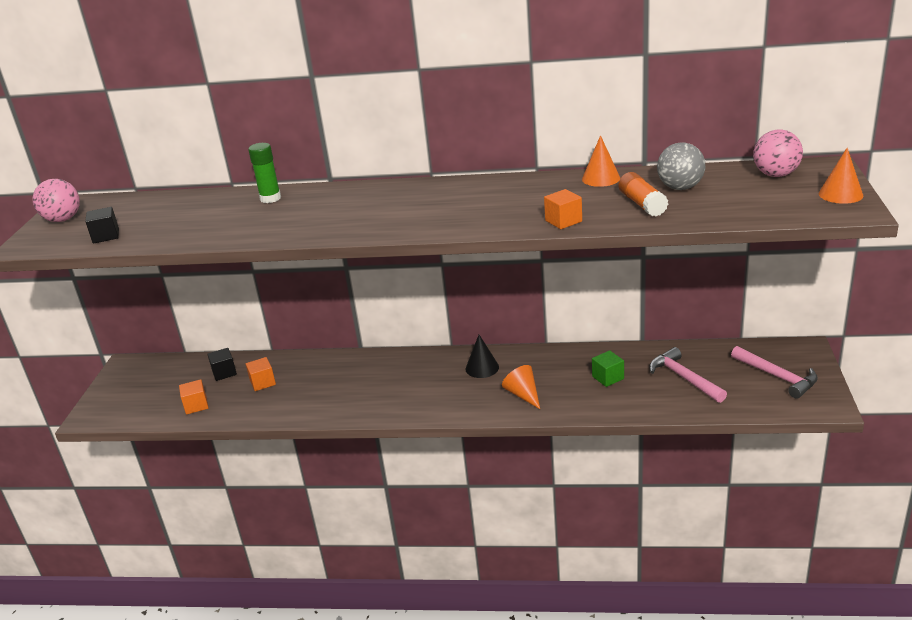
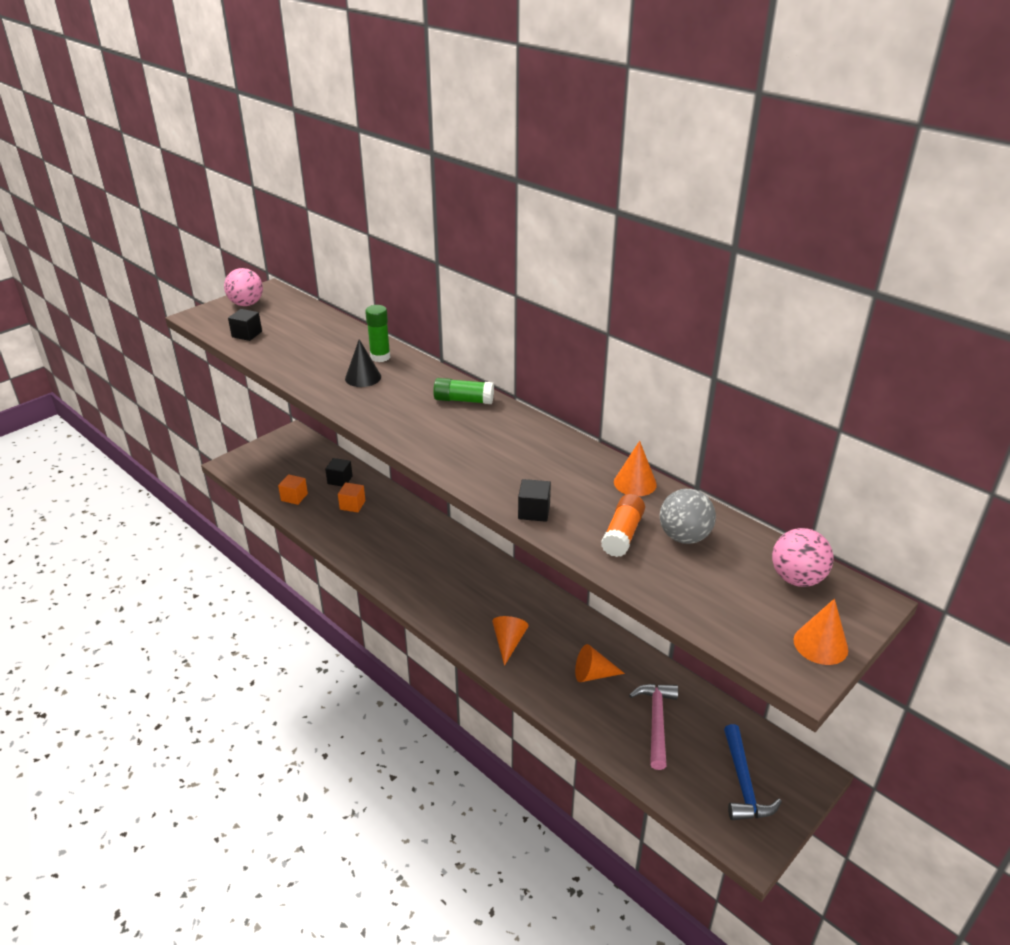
camera: 35 degrees right, 5 degrees up
black cone [466,335,499,378] -> black cone moved to [345,339,381,387]
orange cube [544,189,582,229] -> black cube [518,479,551,522]
green cube [592,350,624,387] -> orange cone [575,644,625,682]
pink hammer [731,346,818,399] -> blue hammer [724,724,782,820]
none -> green glue stick [433,378,494,404]

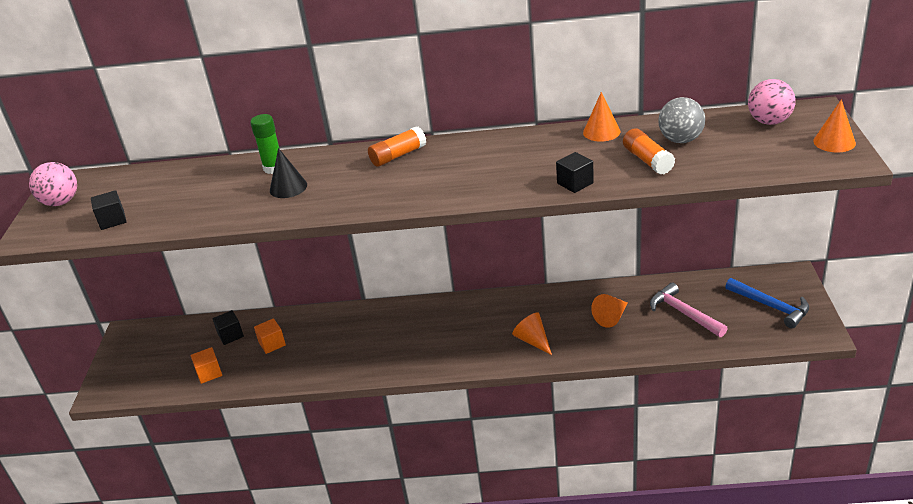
camera: 40 degrees left, 0 degrees up
green glue stick [433,378,494,404] -> orange glue stick [368,126,426,167]

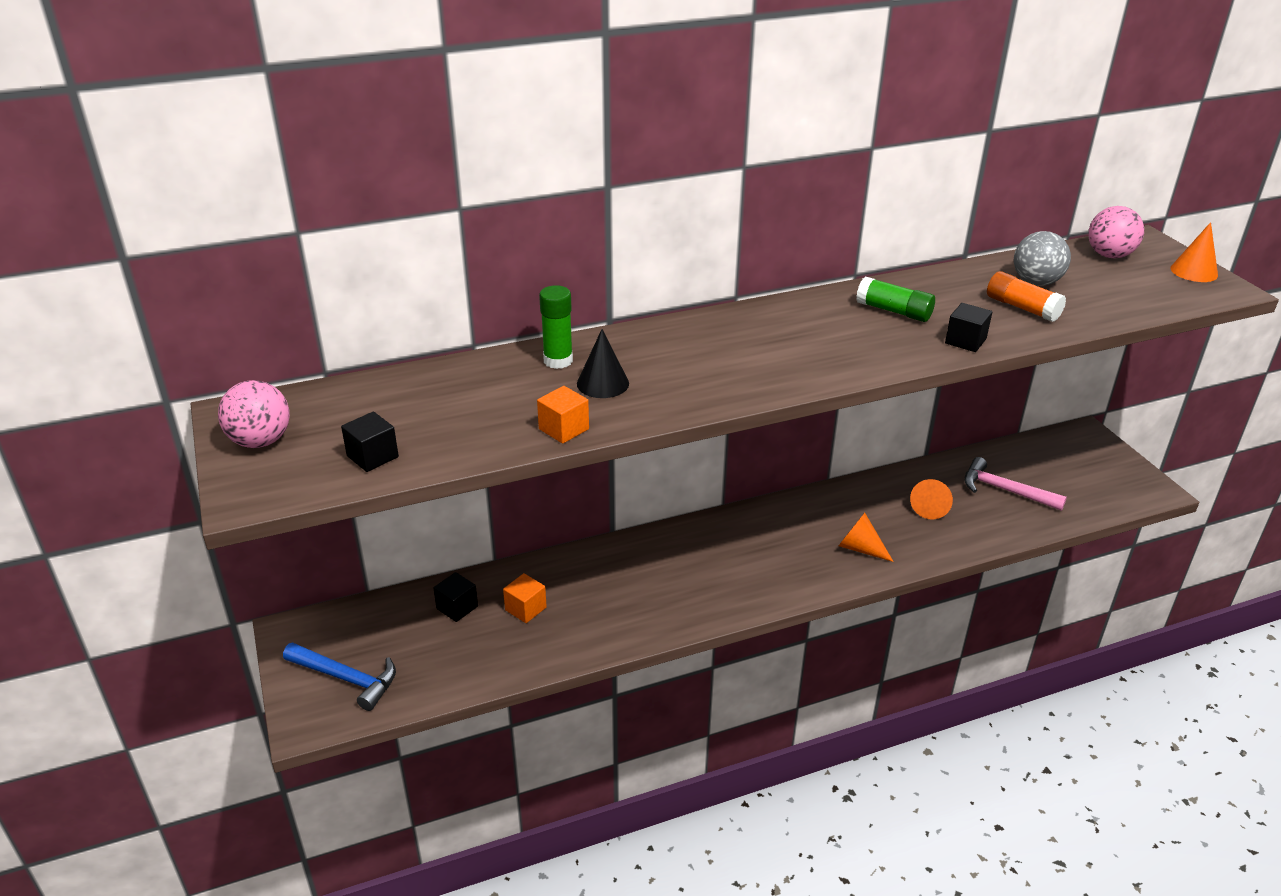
camera: 25 degrees left, 0 degrees up
orange cube [191,347,222,384] -> orange cube moved to [537,386,589,444]
orange glue stick [368,126,426,167] -> none
orange cone [583,92,621,142] -> none
blue hammer [725,278,809,328] -> blue hammer moved to [283,643,396,711]
none -> green glue stick [856,277,935,322]

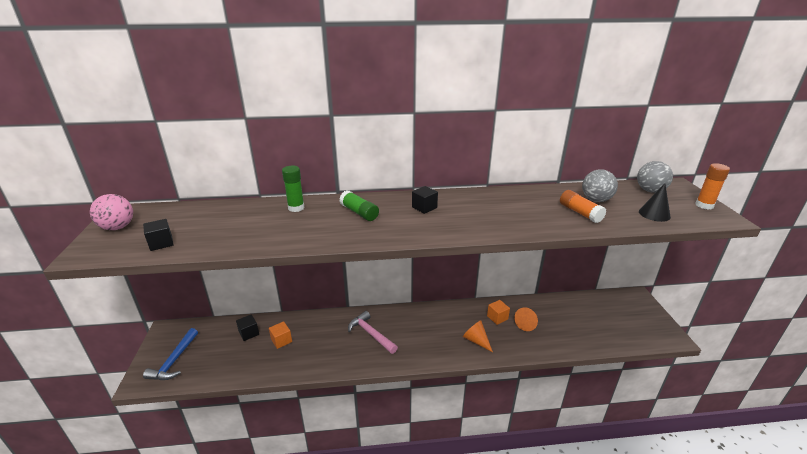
camera: 15 degrees right, 5 degrees down
blue hammer [283,643,396,711] -> blue hammer turned 60 degrees clockwise [143,328,198,380]
orange cube [537,386,589,444] -> orange cube moved to [487,300,510,325]
black cone [577,329,629,398] -> black cone moved to [639,183,671,222]
green glue stick [856,277,935,322] -> green glue stick moved to [339,191,379,221]
black cube [945,303,992,352] -> black cube moved to [412,186,438,214]
pink hammer [964,457,1067,511] -> pink hammer moved to [348,311,398,354]
pink ball [1088,206,1144,258] -> grey ball [637,161,673,193]
orange cone [1170,222,1218,282] -> orange glue stick [695,163,730,210]

